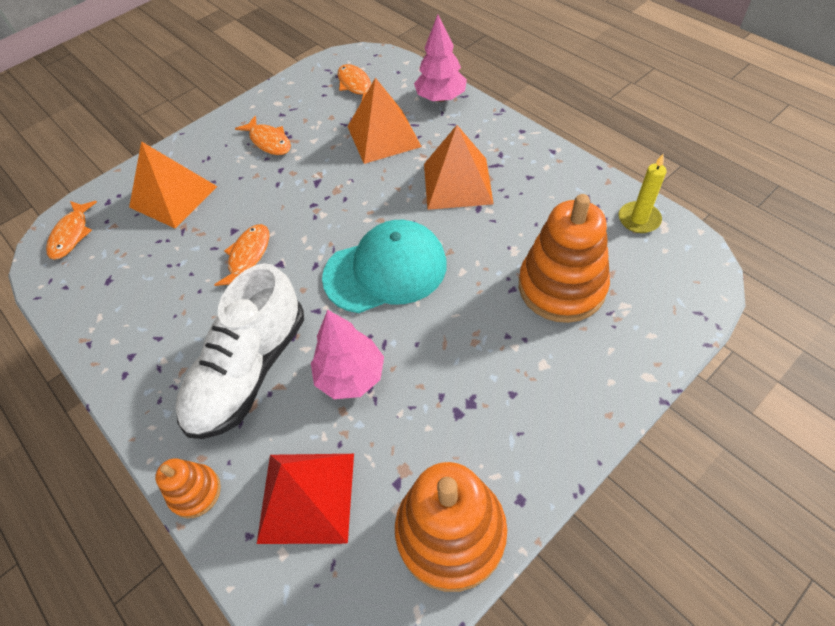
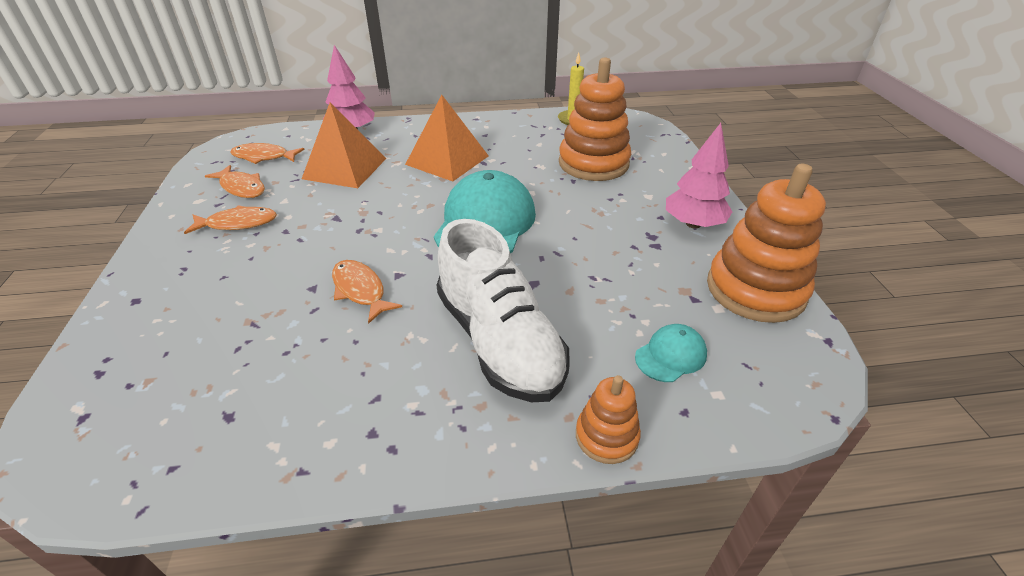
camera: 60 degrees left, 15 degrees down
orange fish [46,201,97,260] -> orange fish moved to [205,165,265,198]
orange pyramid [129,141,217,228] -> none
red pyramid [257,454,354,544] -> turquoise cap [635,324,707,382]
pink tree [311,310,384,399] -> pink tree moved to [666,123,733,229]

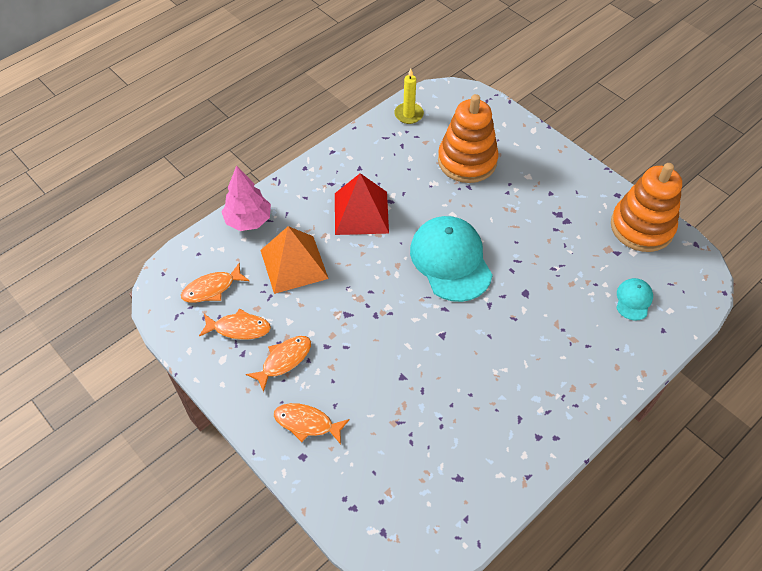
camera: 35 degrees left, 15 degrees up
orange fish [332,260,402,324] -> orange fish moved to [274,403,350,444]
orange pyramid [405,95,489,181] -> red pyramid [335,173,389,235]
white shoe [437,219,570,402] -> none
orange stacking toy [576,375,641,464] -> none
pink tree [666,123,733,229] -> none

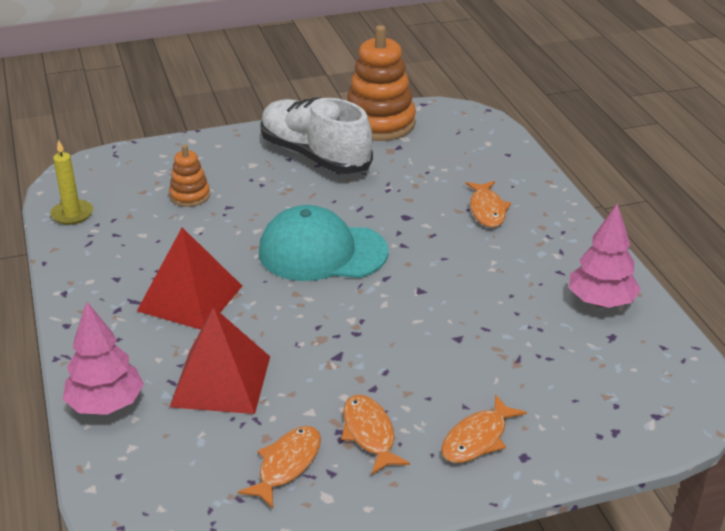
camera: 65 degrees left, 20 degrees down
orange fish [181,263,249,303] -> orange fish moved to [466,181,511,228]
orange pyramid [260,226,329,294] -> red pyramid [170,307,270,414]
orange stacking toy [438,94,499,183] -> orange stacking toy [169,144,210,207], size x0.51
turquoise cap [616,278,653,320] -> none
none -> white shoe [260,97,373,174]
none -> pink tree [569,204,641,308]

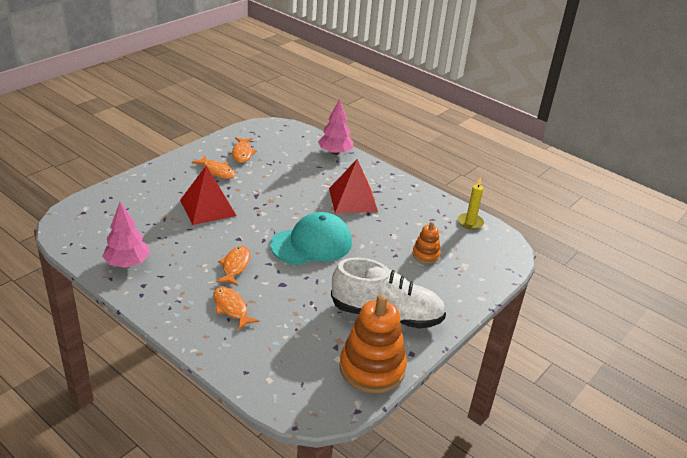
camera: 145 degrees right, 0 degrees up
red pyramid [170,307,270,414] -> red pyramid moved to [180,166,236,225]
orange fish [441,394,527,463] -> orange fish moved to [216,246,250,286]

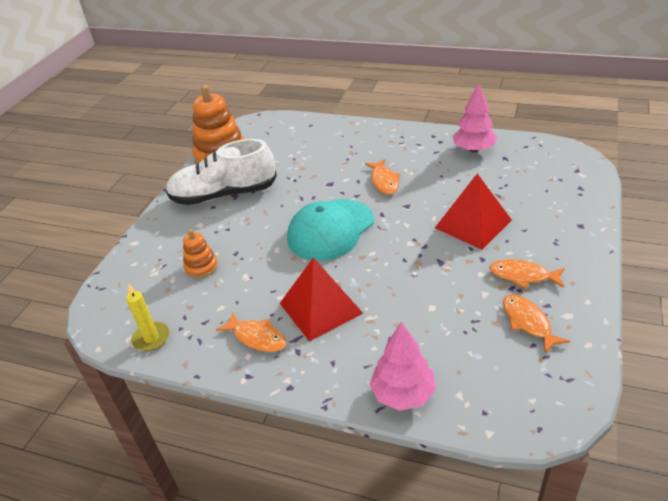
camera: 165 degrees right, 5 degrees up
orange fish [214,287,259,331] -> orange fish moved to [216,312,286,352]

